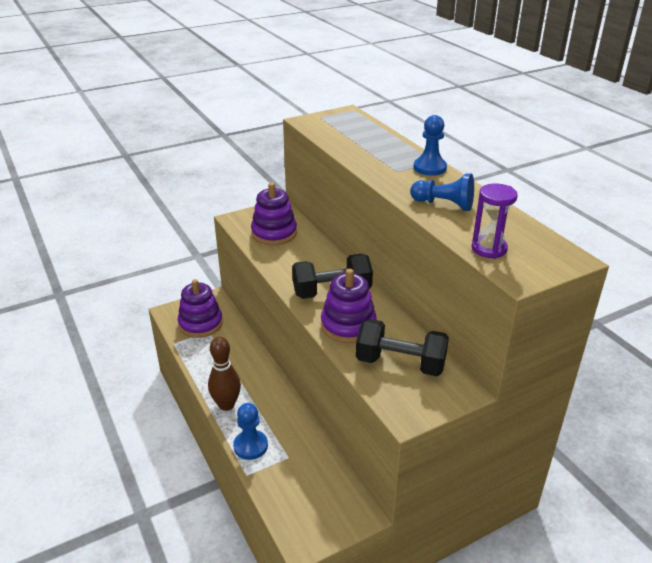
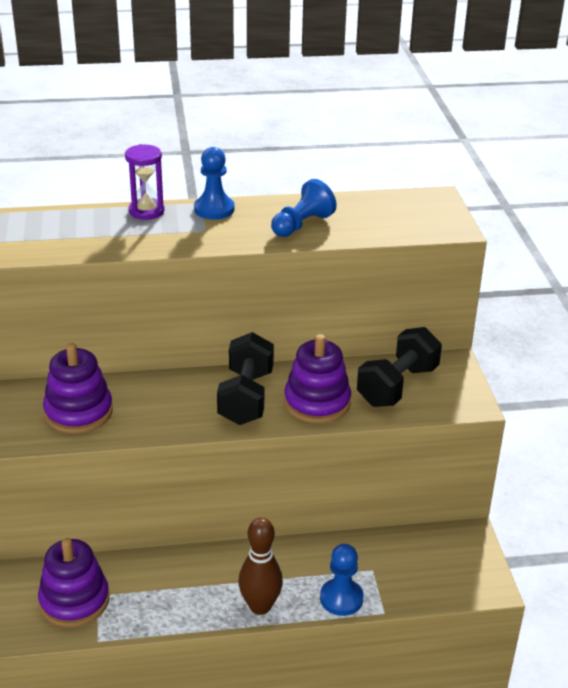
camera: 70 degrees left, 0 degrees up
purple hourglass [471,184,518,259] -> purple hourglass moved to [125,144,165,220]

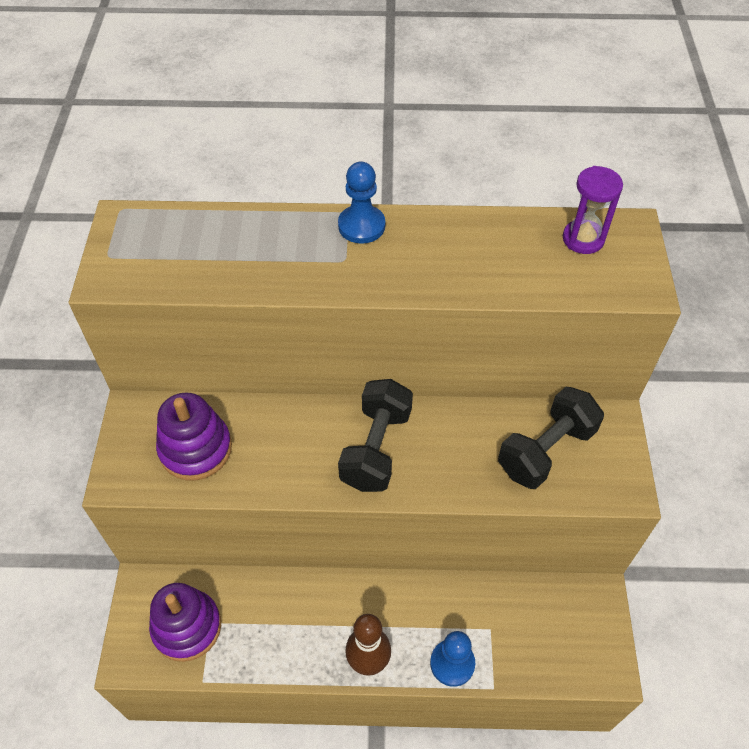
camera: 10 degrees right, 20 degrees up
purple hourglass [125,144,165,220] -> purple hourglass moved to [563,166,623,254]
blue pawn [271,179,337,237] -> none
purple stacking toy [284,334,351,423] -> none

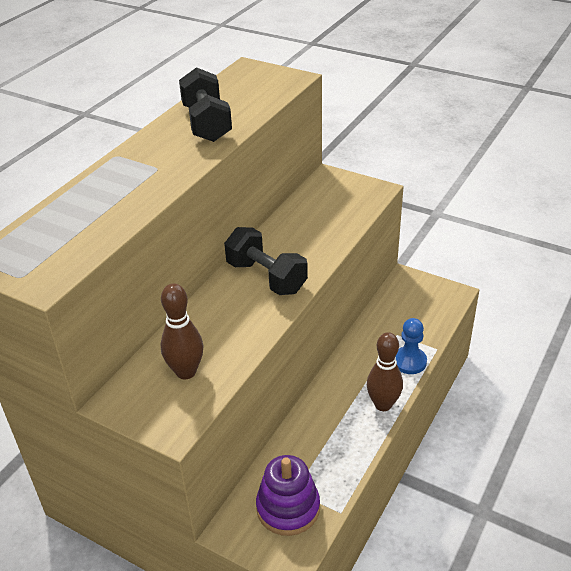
camera: 60 degrees left, 15 degrees down
purple stacking toy [156,392,232,480] -> brown bowling pin [161,283,203,379]
blue pawn [338,162,385,244] -> none
black dumbbell [498,387,604,489] -> black dumbbell moved to [179,67,232,142]
purple hourglass [563,166,623,254] -> none

